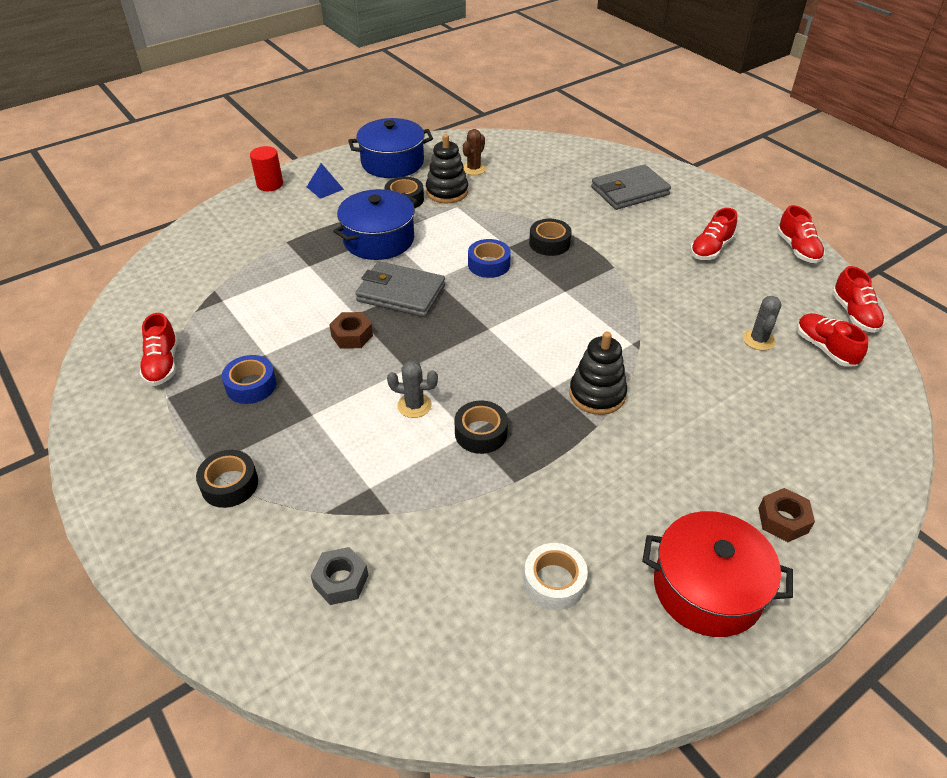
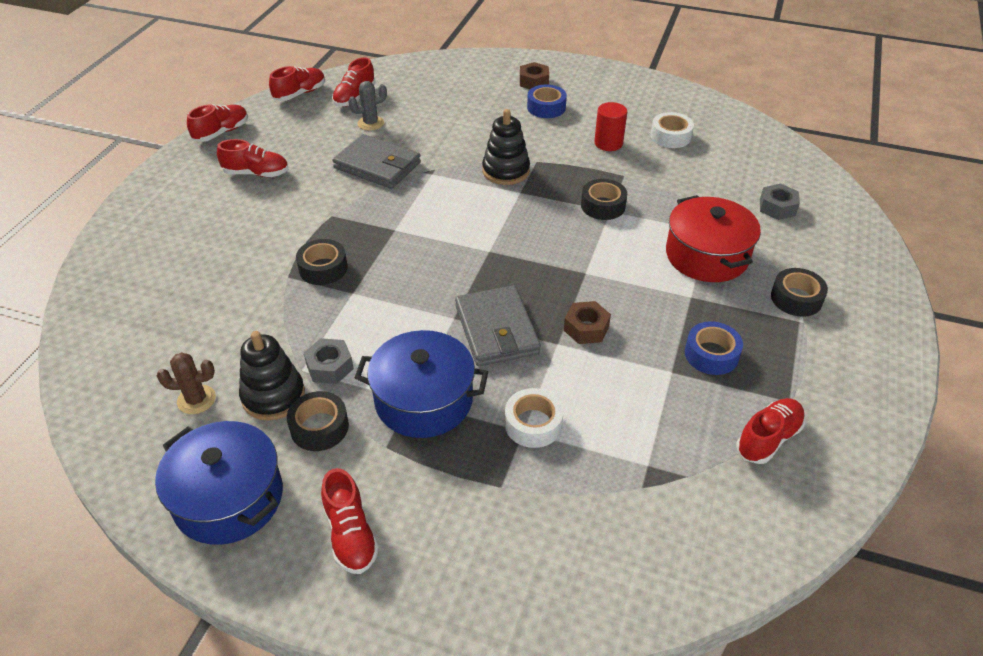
camera: 125 degrees left, 0 degrees up
red cylinder [250,146,283,191] -> red cylinder moved to [594,102,627,151]
blue pyramid [307,163,344,199] -> red shoe [321,468,379,574]
grey cactus [387,360,438,418] -> none
blue tape [468,239,511,278] -> blue tape moved to [527,85,567,118]
grey wallet [591,165,671,210] -> grey wallet moved to [332,134,421,189]
red pot [642,511,793,637] -> red pot moved to [666,195,761,282]
none -> grey nut [304,338,354,384]
none -> white tape [505,388,563,448]

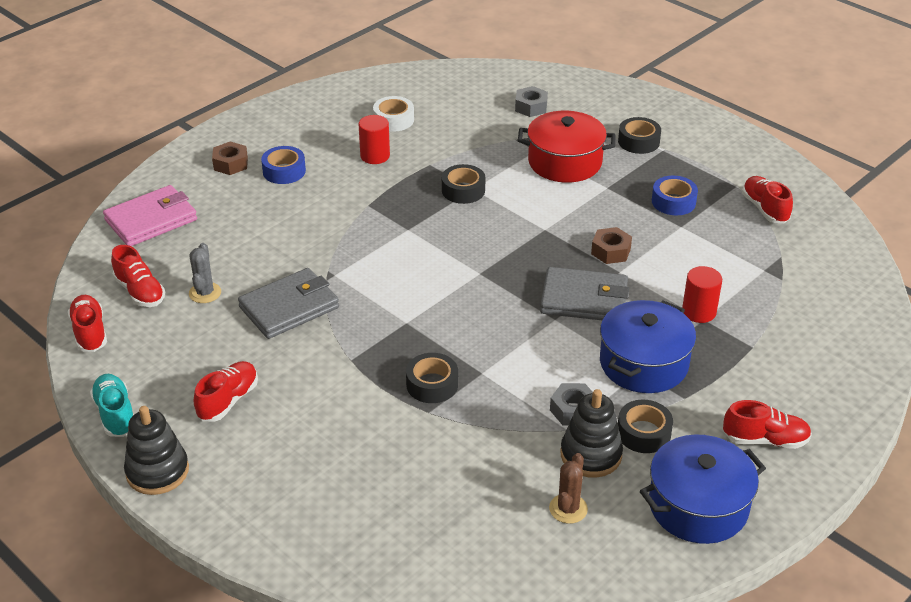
camera: 65 degrees left, 5 degrees down
red shoe [187,104,248,142] -> turquoise shoe [90,374,134,437]
black stacking toy [482,109,530,185] -> black stacking toy moved to [124,406,189,495]
white tape [505,388,563,448] -> red cylinder [682,266,722,323]
none -> pink wallet [103,185,197,246]

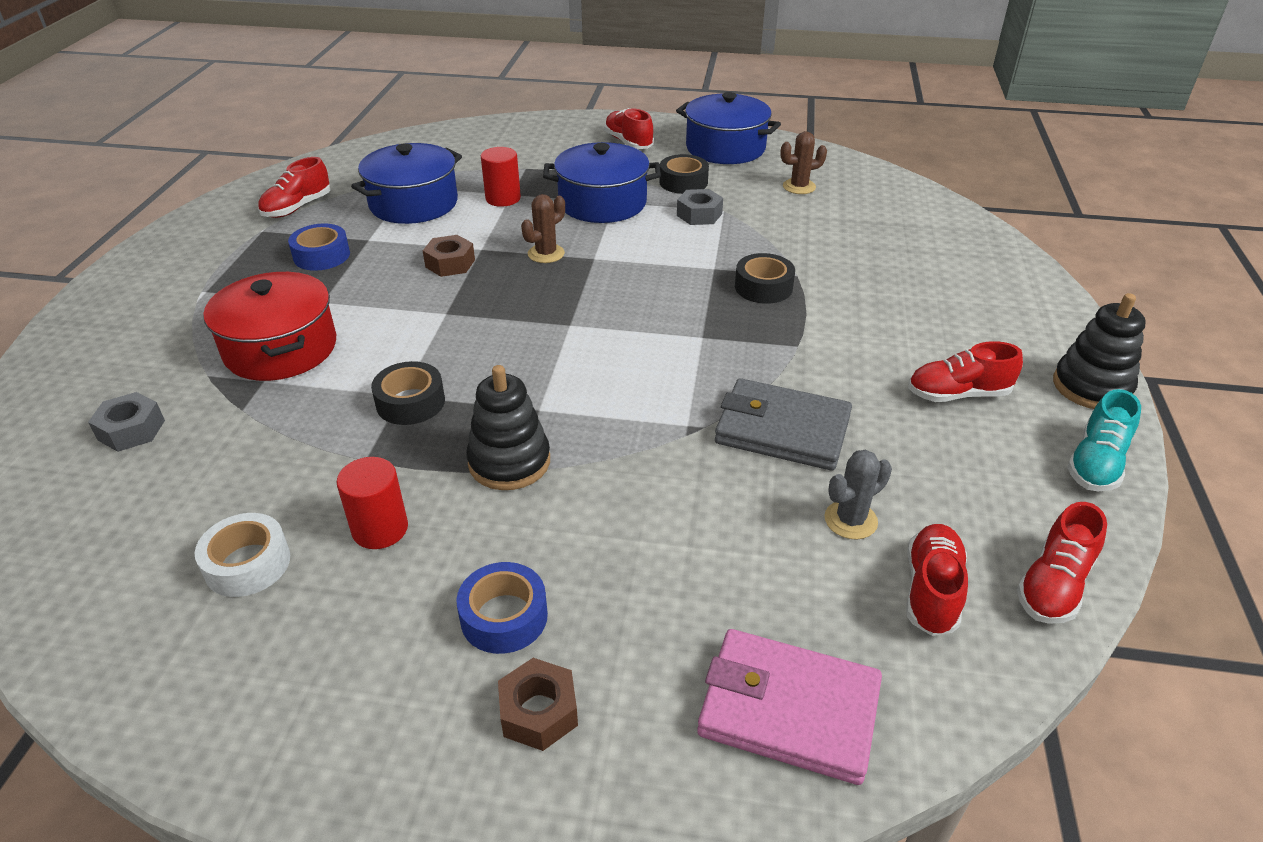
camera: 125 degrees left, 0 degrees up
grey wallet [540,267,629,320] -> brown cactus [521,194,565,263]
black stacking toy [561,389,623,478] -> black stacking toy moved to [466,365,550,490]
black tape [618,117,661,154] -> none
none -> blue pot [351,143,462,224]

